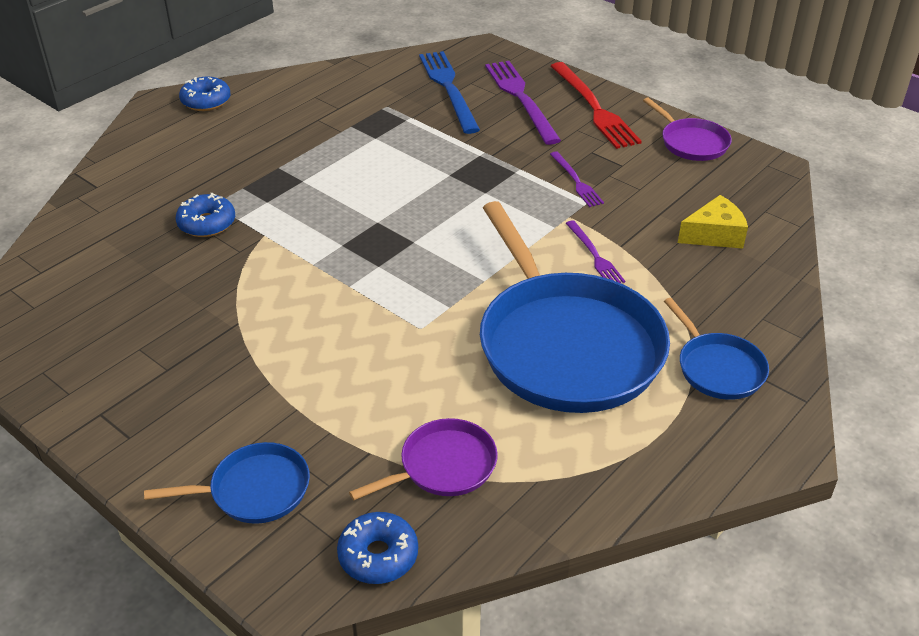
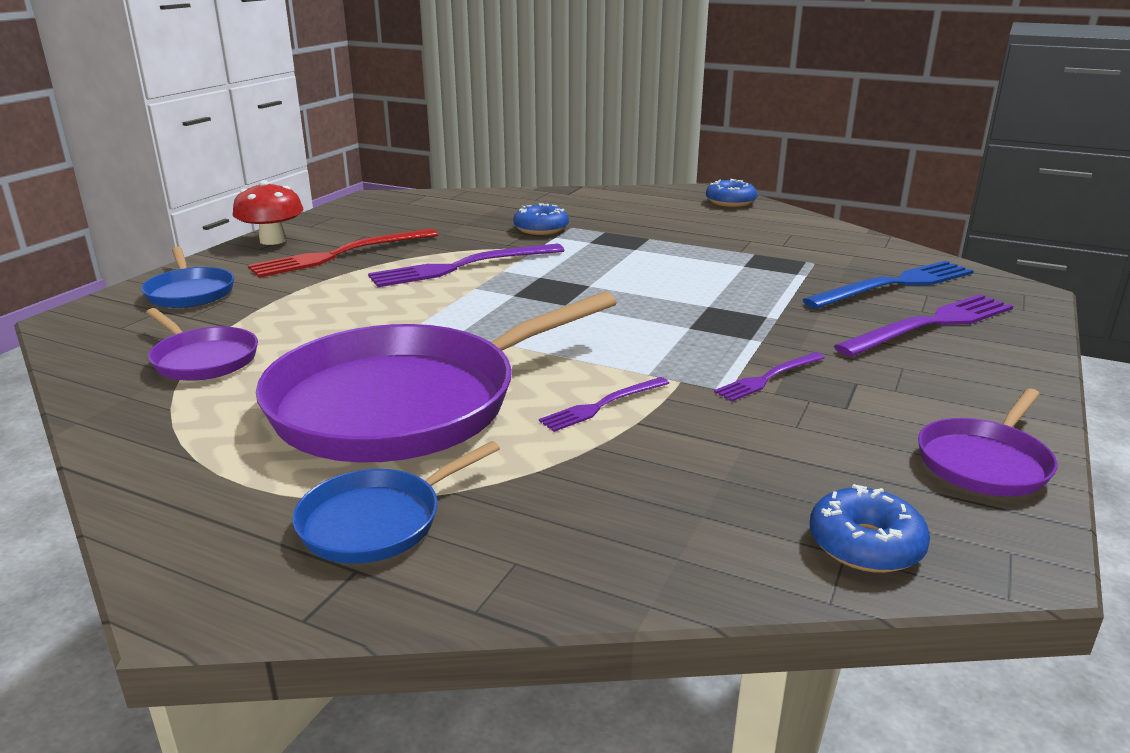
camera: 75 degrees right, 15 degrees down
blue donut [337,512,418,584] -> blue donut moved to [810,484,930,573]
blue pan [480,201,670,413] -> purple pan [256,292,617,462]
red fork [551,62,642,149] -> red fork moved to [248,229,438,278]
yellow cheese [678,195,748,249] -> none
none -> red mushroom [233,180,303,245]
none -> purple fork [368,244,565,287]

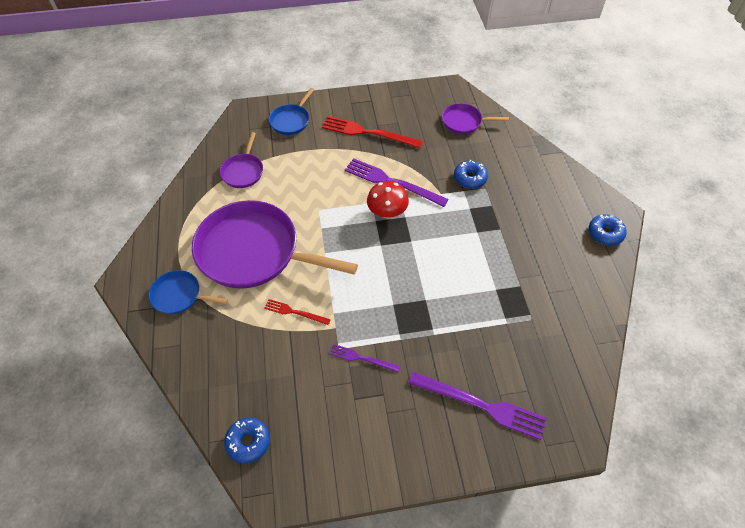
camera: 55 degrees right, 30 degrees up
red mushroom [233,180,303,245] -> red mushroom moved to [367,181,409,219]
purple fork [539,377,669,432] -> red fork [264,299,331,325]
blue fork [803,261,974,309] -> none
purple pan [918,388,1057,496] -> purple pan moved to [442,103,509,134]

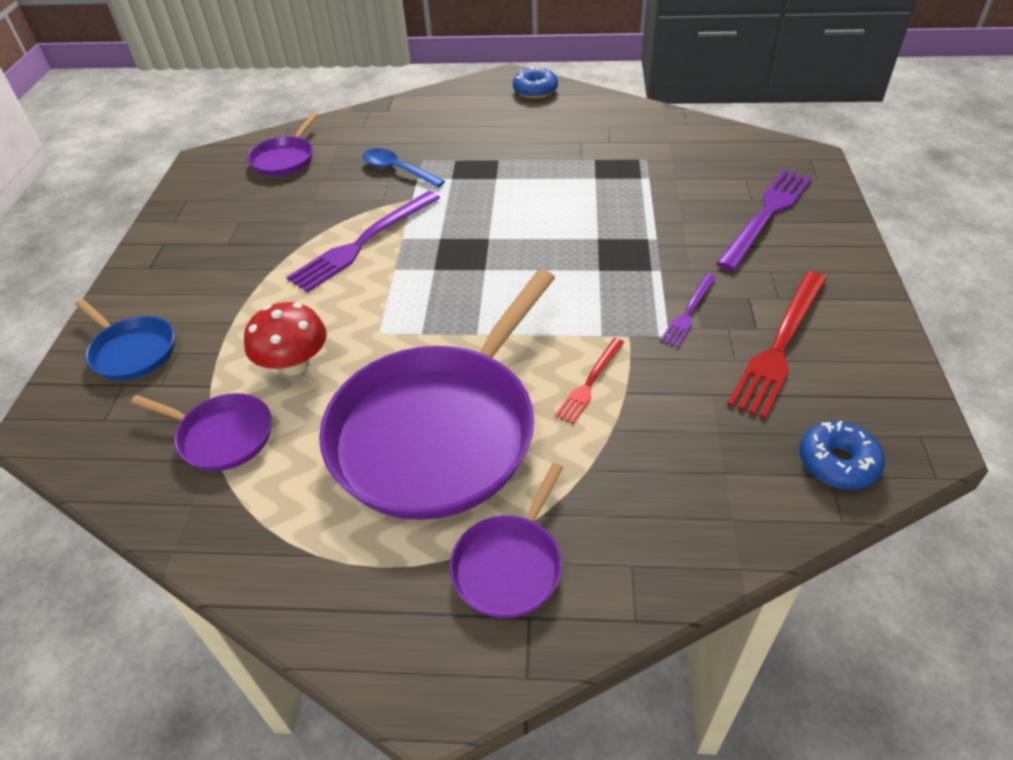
camera: 75 degrees left, 10 degrees down
blue pan [149,270,228,314] -> purple pan [450,463,563,618]
red fork [322,116,423,148] -> red fork moved to [727,271,827,419]
red mushroom [367,181,409,219] -> red mushroom moved to [244,302,327,376]
blue donut [454,160,488,189] -> blue spoon [362,148,445,188]

